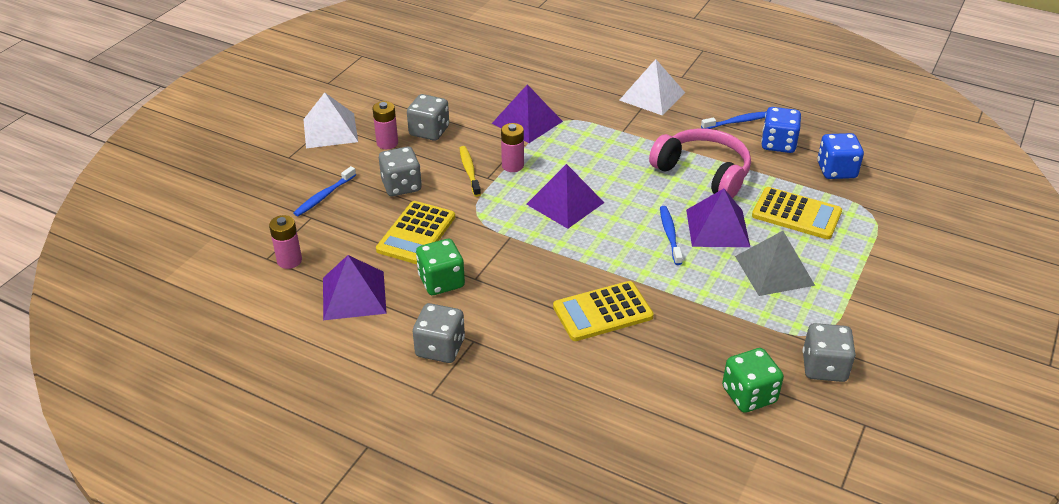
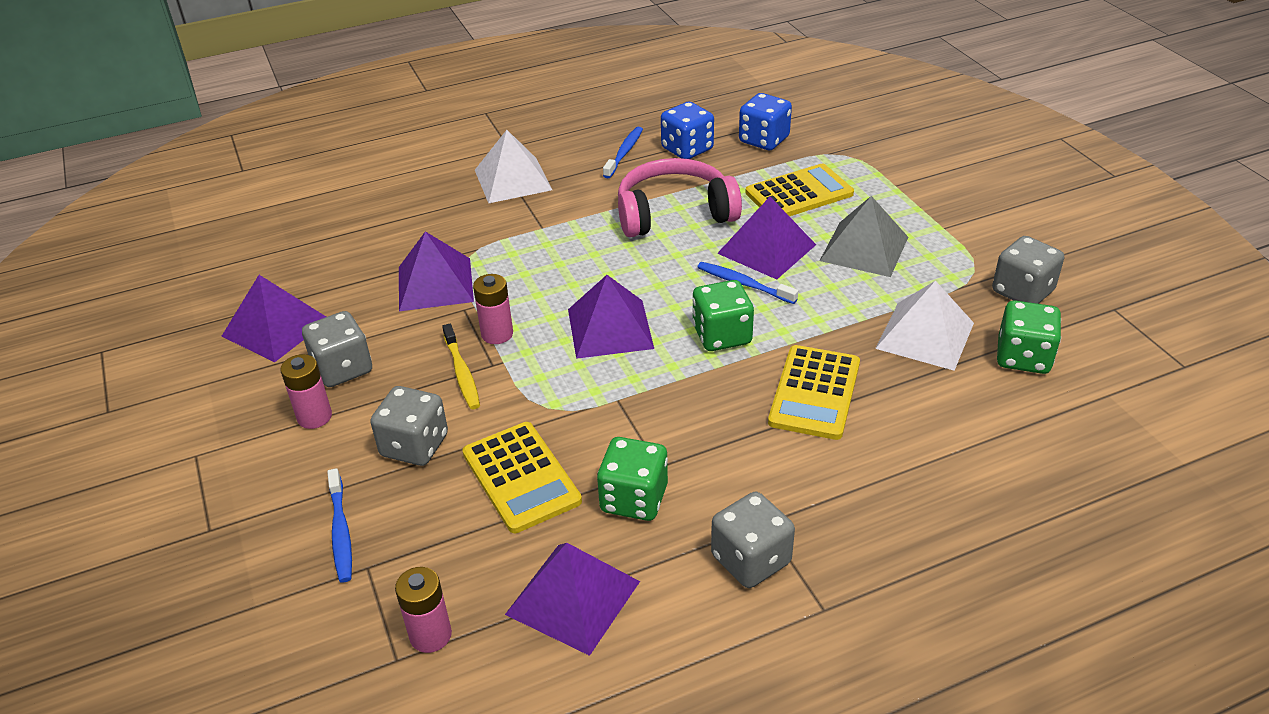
camera: 50 degrees left, 0 degrees up
white pyramid [303,92,358,148] -> white pyramid moved to [875,281,974,371]
yellow toothbrush [460,146,481,197] -> yellow toothbrush turned 135 degrees counterclockwise [442,324,480,409]
none -> purple pyramid [222,275,326,362]
none -> green dice [692,280,754,351]

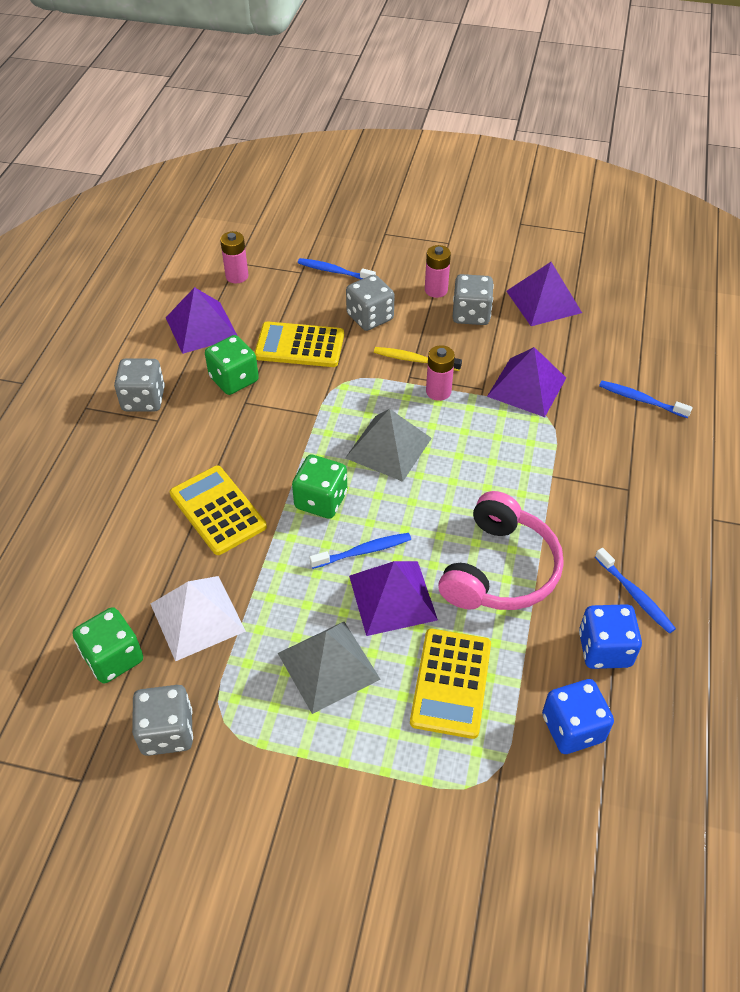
camera: 125 degrees right, 10 degrees up
white pyramid [475,130,552,203] -> none
purple pyramid [568,275,654,359] -> grey pyramid [345,409,432,482]
none -> blue toothbrush [599,381,692,418]

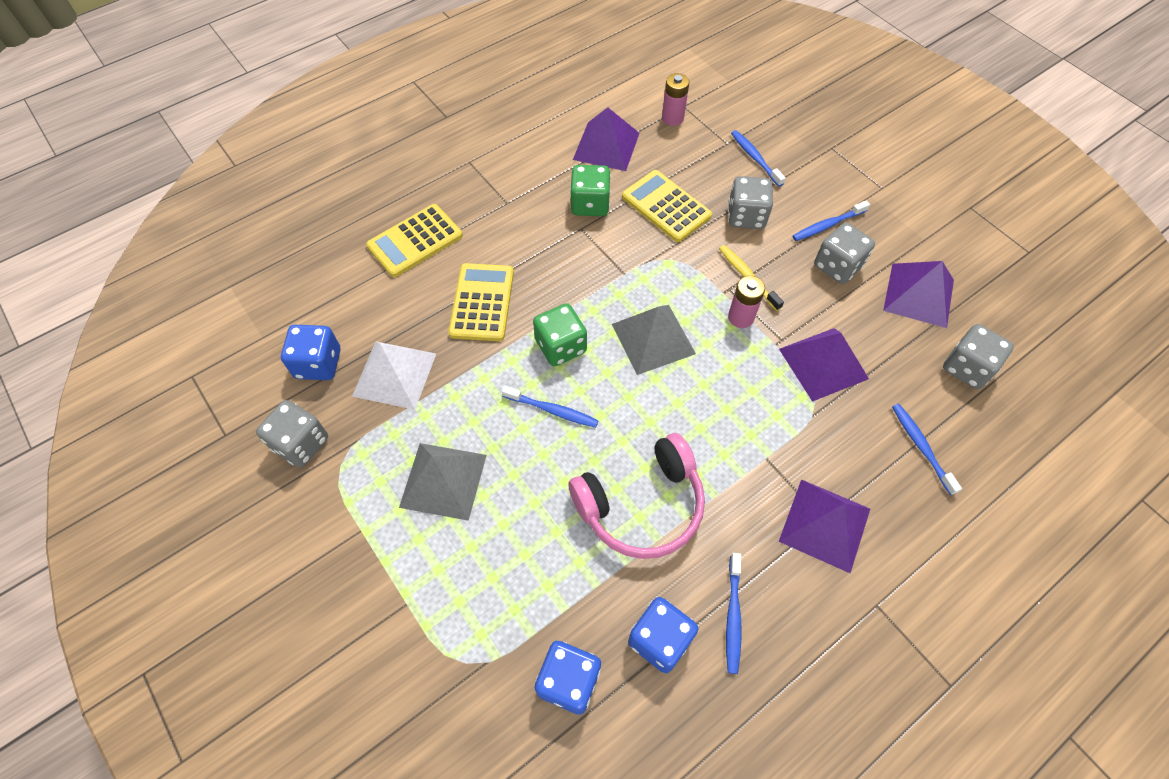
camera: 40 degrees right, 10 degrees up
green dice [73,607,143,683] -> blue dice [281,325,341,380]
grey dice [114,358,165,412] -> grey dice moved to [943,324,1014,389]
purple pyramid [349,561,438,636] -> purple pyramid moved to [779,479,870,573]
yellow calculator [410,629,491,739] -> yellow calculator moved to [366,204,463,277]
pink battery [425,245,451,298] -> blue toothbrush [792,200,870,241]

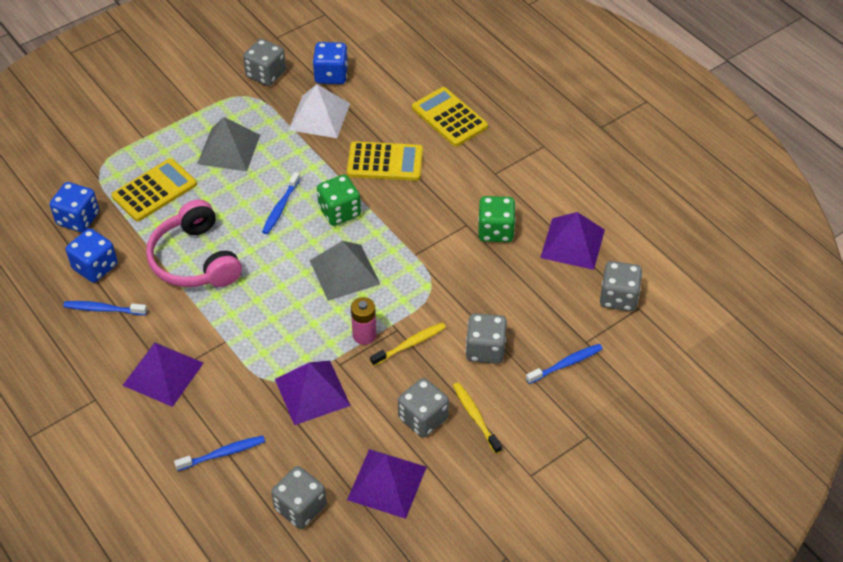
camera: 90 degrees right, 10 degrees down
yellow calculator [622,170,712,242] -> yellow calculator moved to [111,158,197,222]
pink battery [662,73,689,126] -> grey dice [600,261,642,311]
blue toothbrush [792,200,870,241] -> yellow toothbrush [453,382,502,454]

